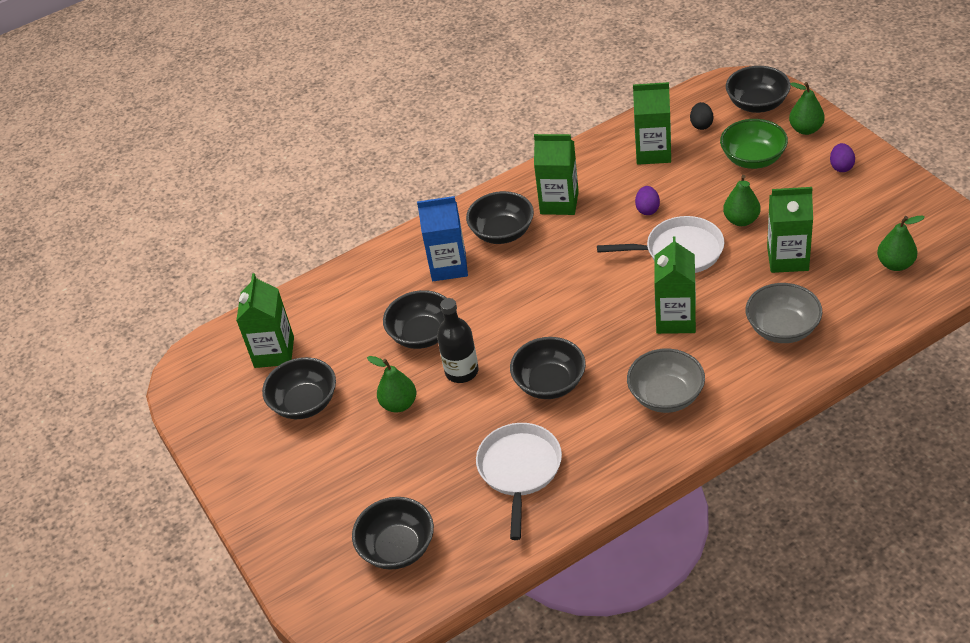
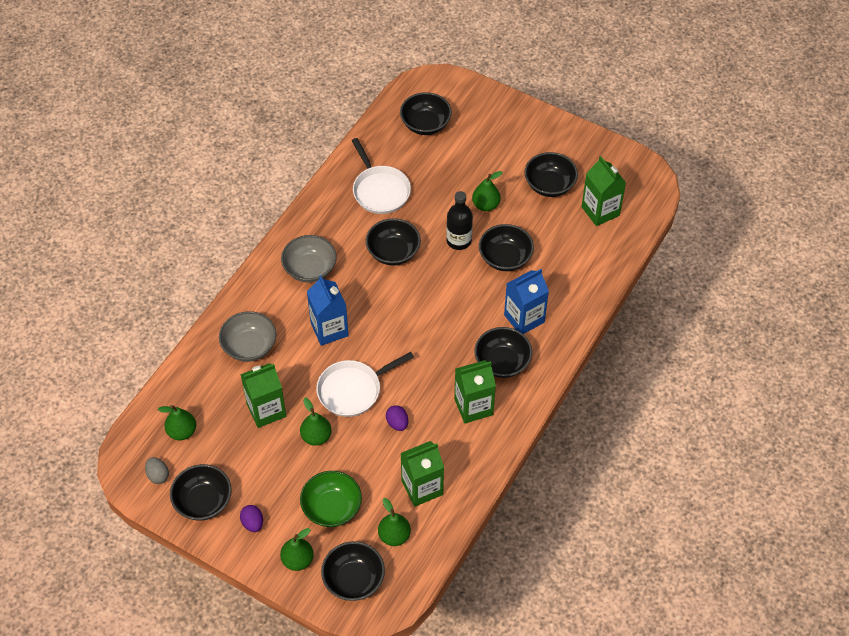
camera: 145 degrees right, 10 degrees up
green carton [654,236,696,334] -> blue carton [307,275,349,346]
black egg [690,102,713,130] -> green pear [378,498,411,546]
none -> grey egg [145,457,169,484]
none -> black bowl [170,464,232,521]

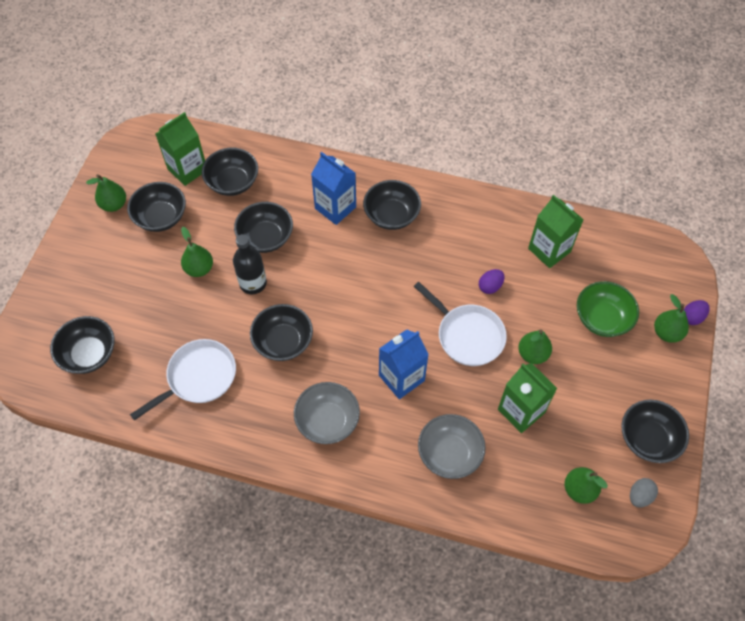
camera: 105 degrees left, 5 degrees up
purple egg [240,505,263,532] -> purple egg moved to [684,300,710,325]
black bowl [321,541,385,601] -> black bowl moved to [202,148,258,196]
green pear [378,498,411,546] -> green pear moved to [86,174,126,212]
green carton [454,360,496,423] -> none

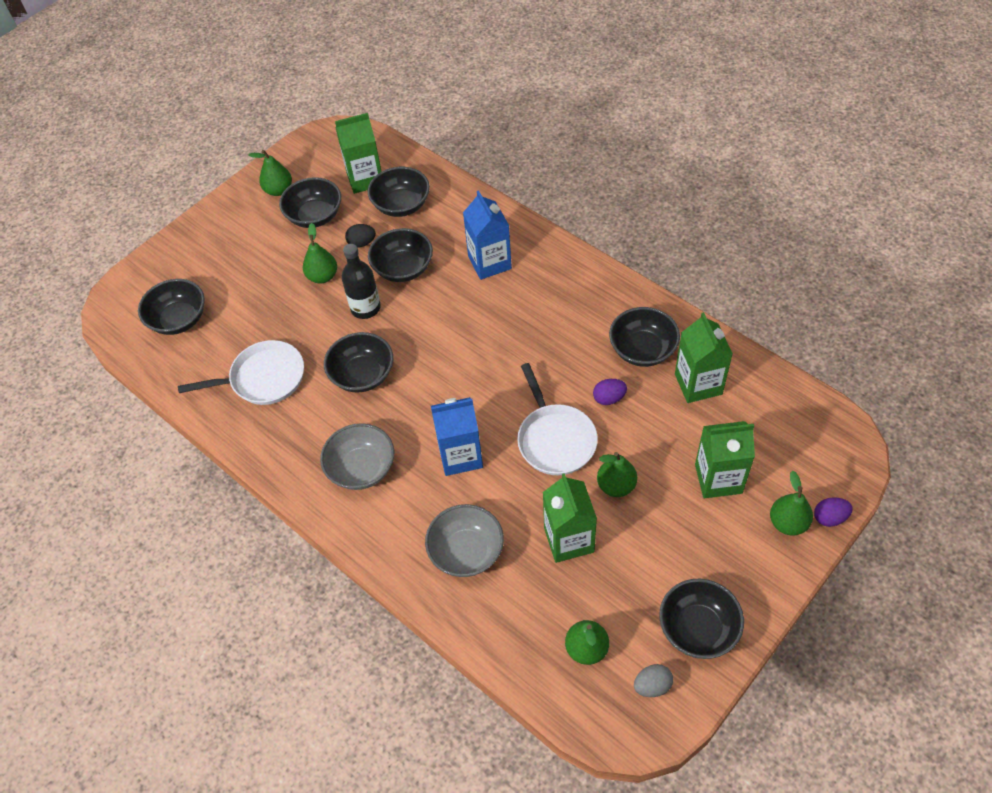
camera: 30 degrees right, 5 degrees down
black bowl [363,180,421,230] -> black bowl moved to [609,307,680,367]
green bowl [577,281,639,337] -> green carton [695,421,755,498]
none -> black egg [345,224,376,248]

